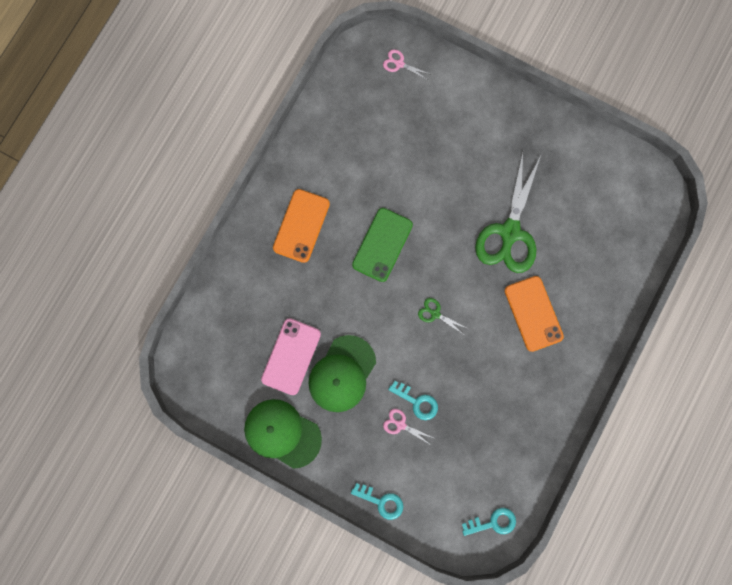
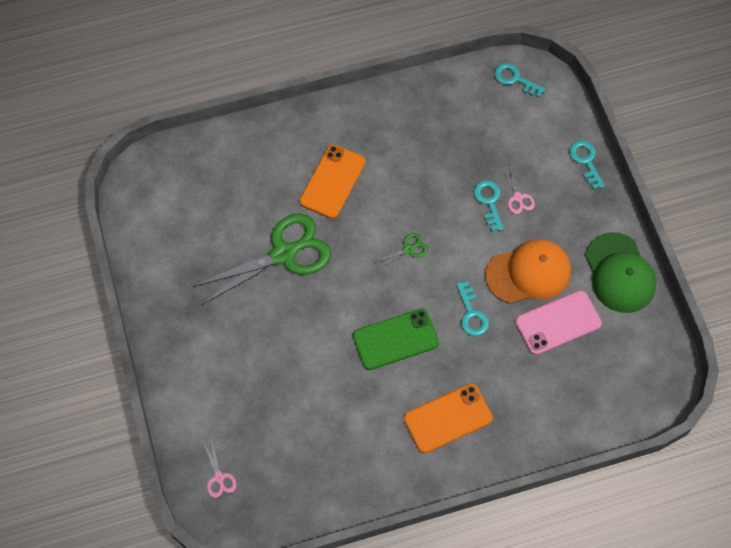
camera: 135 degrees left, 15 degrees down
green cap [309,335,376,412] -> orange cap [485,239,571,304]
green scissors [418,298,466,334] -> green scissors turned 105 degrees counterclockwise [373,233,428,270]
none -> turquoise key [456,282,489,336]

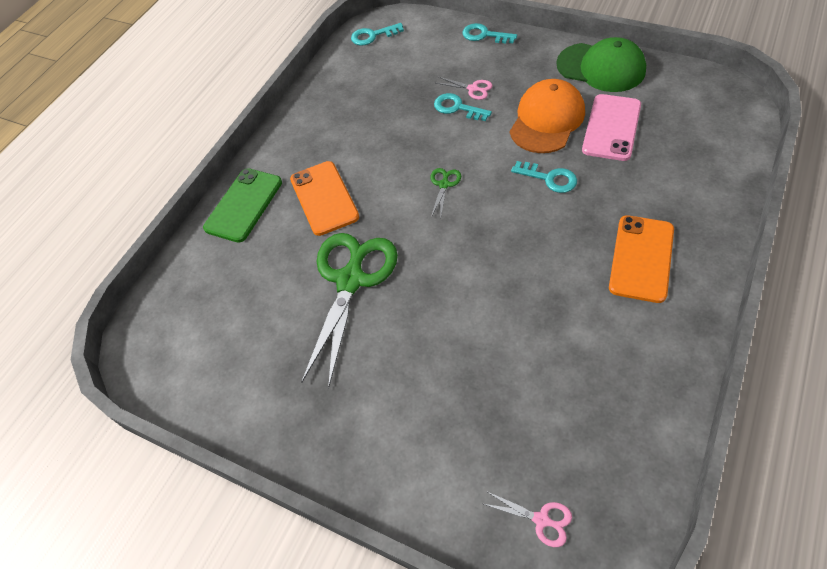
camera: 40 degrees left, 10 degrees down
green phone [353,308,439,370] -> green phone moved to [203,168,282,243]

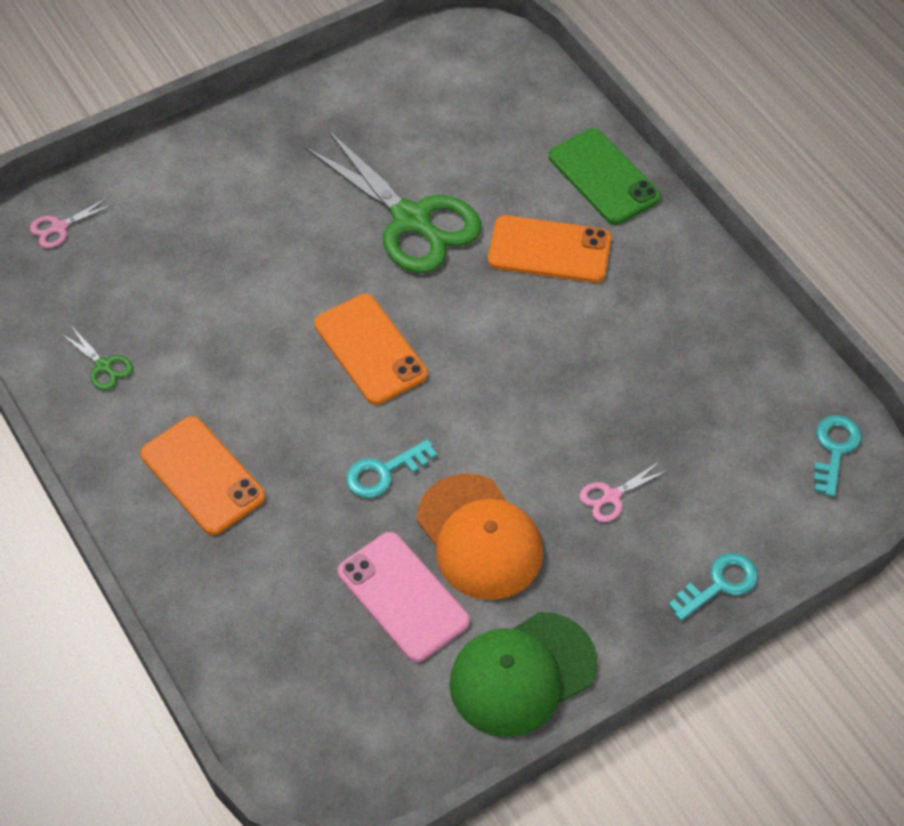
camera: 115 degrees right, 0 degrees up
green scissors [431,168,461,217] -> green scissors moved to [60,326,133,390]
turquoise key [434,93,492,121] -> none
none -> orange phone [314,294,428,405]

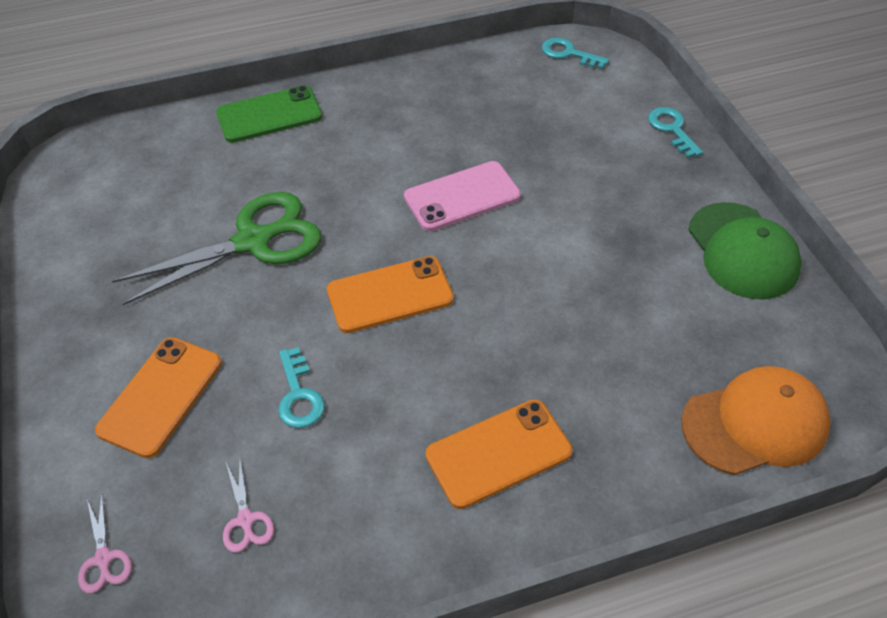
camera: 75 degrees left, 5 degrees down
green scissors [60,326,133,390] -> none
pink phone [338,532,470,662] -> pink phone moved to [404,161,521,231]
turquoise key [346,439,437,498] -> turquoise key moved to [278,347,325,428]
orange cap [417,473,543,600] -> orange cap moved to [681,366,831,475]
orange phone [488,215,611,283] -> orange phone moved to [95,337,222,458]
pink scissors [580,461,669,522] -> pink scissors moved to [223,460,274,553]

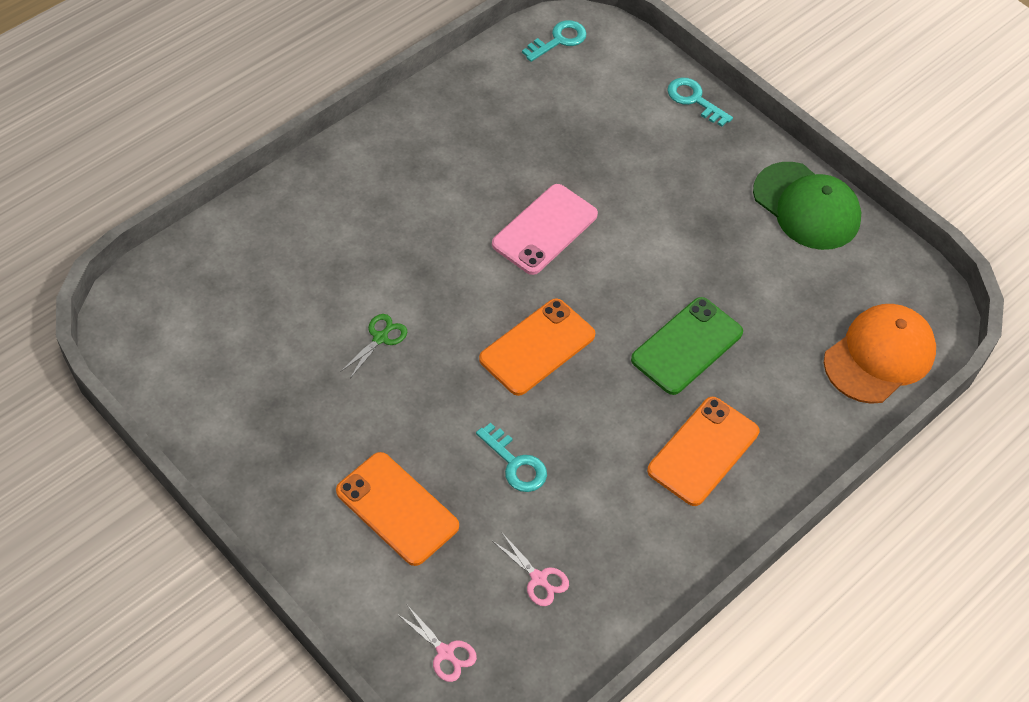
camera: 30 degrees left, 5 degrees up
orange phone [95,337,222,458] -> orange phone turned 45 degrees counterclockwise [336,452,459,566]
green scissors [112,192,321,305] -> green scissors [340,314,407,378], size x0.41
green phone [216,85,322,143] -> green phone moved to [631,297,743,395]
turquoise key [542,37,609,69] -> turquoise key turned 135 degrees clockwise [522,20,587,62]

